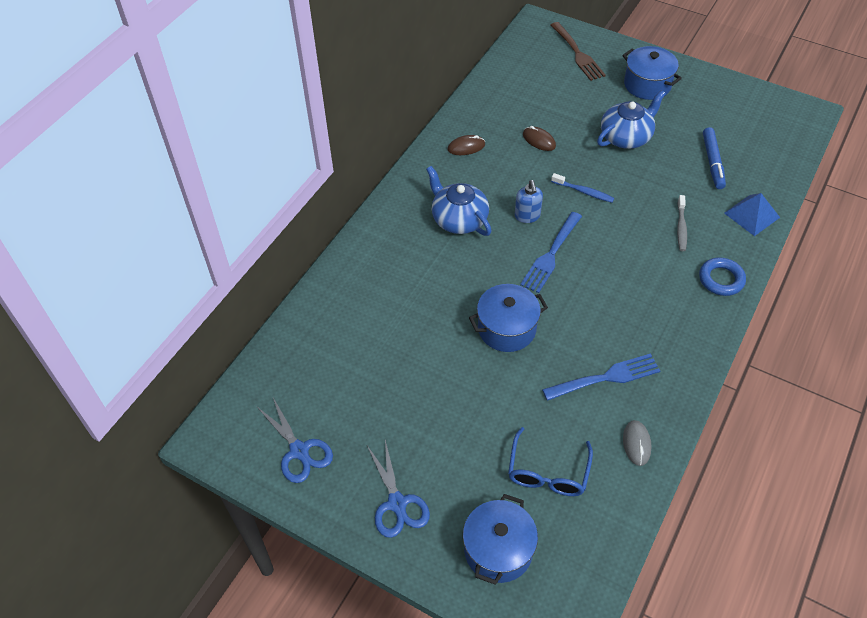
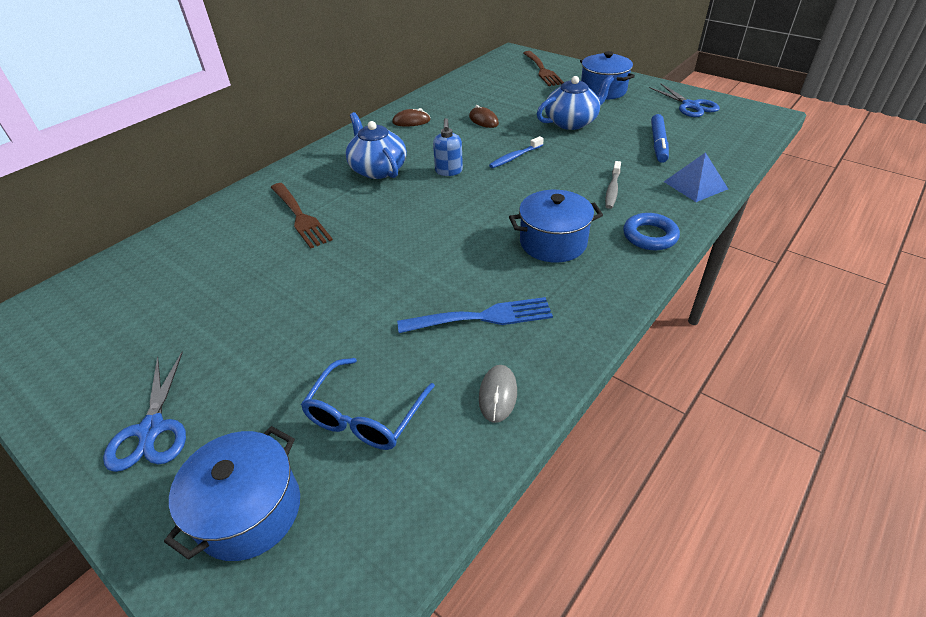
camera: 10 degrees right, 10 degrees down
blue scissors [256,398,333,483] -> blue scissors moved to [649,83,720,117]
blue pot [469,284,548,352] -> blue pot moved to [509,190,603,263]
blue fork [520,212,582,293] -> none
blue toothbrush [551,173,614,203] -> blue toothbrush turned 105 degrees clockwise [489,136,544,168]
none -> brown fork [271,183,333,248]

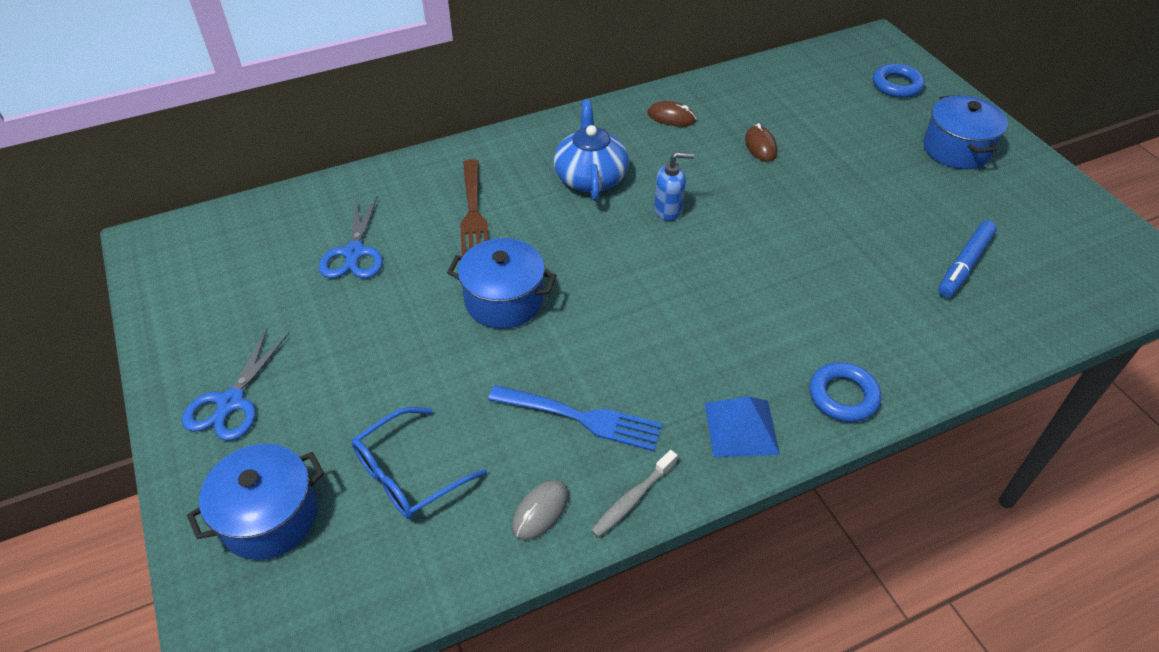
camera: 25 degrees right, 5 degrees up
blue soap dispenser [433,118,463,176] -> blue soap dispenser turned 120 degrees counterclockwise [654,152,694,221]
blue toothbrush [489,136,544,168] -> none
blue pot [509,190,603,263] -> blue pot moved to [447,238,557,329]
brown fork [524,51,564,86] -> blue ring [873,63,925,98]
blue teapot [537,75,614,130] -> none
grey toothbrush [605,161,621,209] -> grey toothbrush moved to [591,450,678,538]
blue scissors [649,83,720,117] -> blue scissors moved to [319,196,383,278]
blue pyramid [664,152,728,202] -> blue pyramid moved to [705,396,780,457]

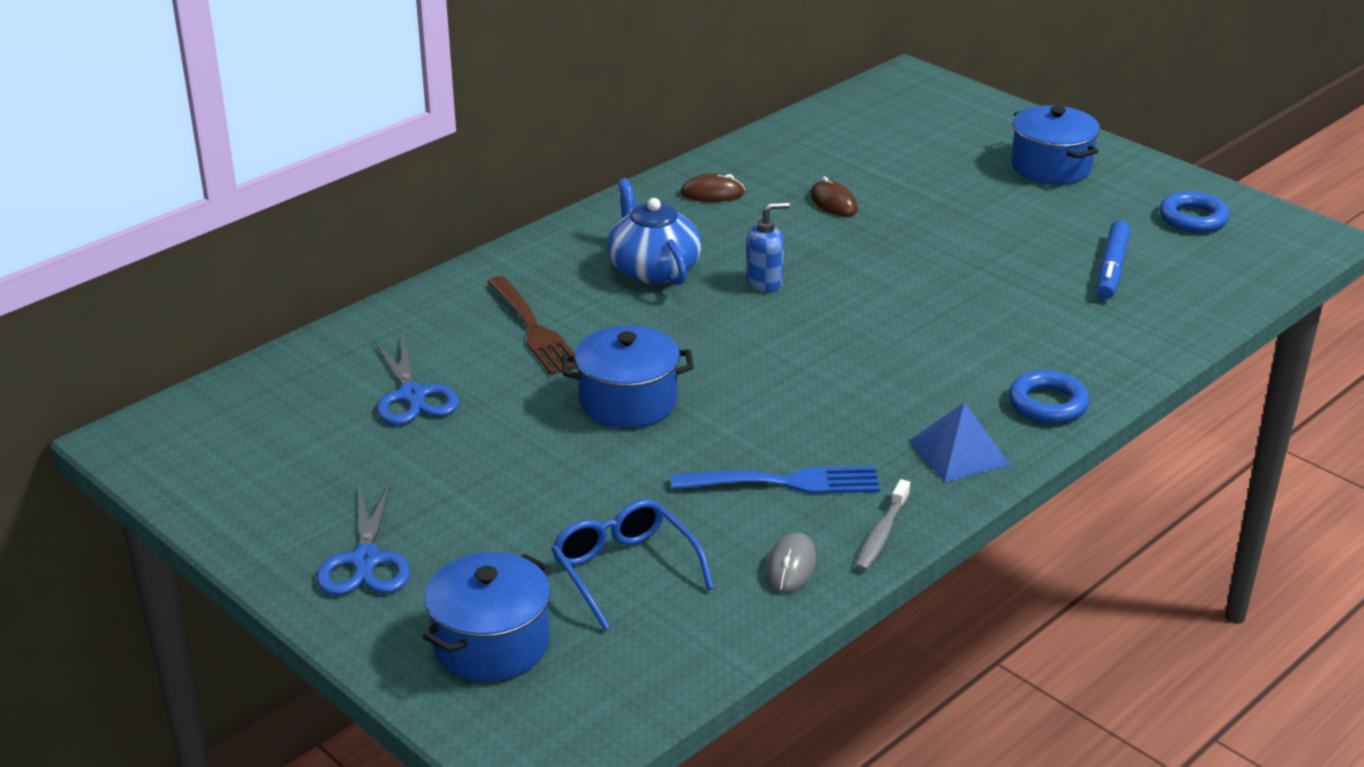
camera: 20 degrees left, 15 degrees down
blue glasses [352,407,487,519] -> blue glasses turned 120 degrees clockwise [551,499,714,630]
blue ring [873,63,925,98] -> blue ring moved to [1159,191,1229,233]

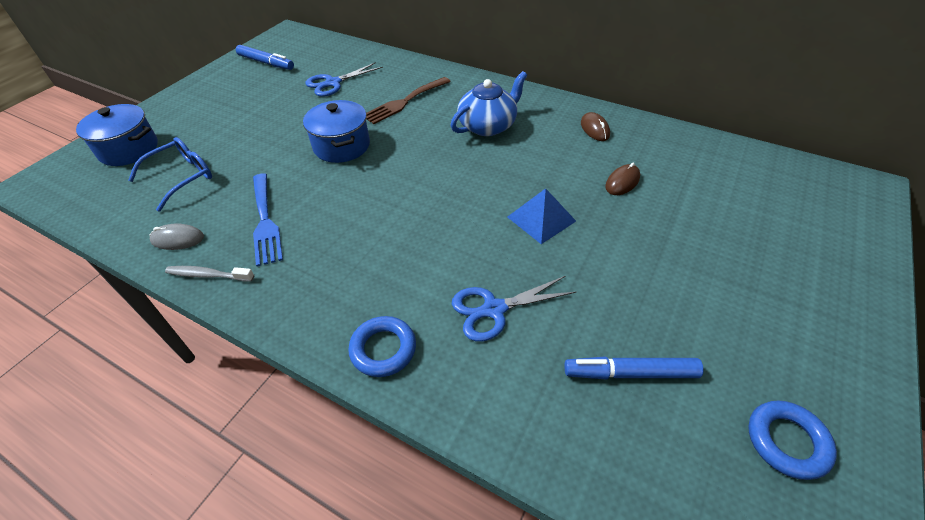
camera: 75 degrees right, 15 degrees up
blue scissors [317,482,410,595] -> blue scissors moved to [452,276,576,341]
blue soap dispenser [746,202,790,292] -> none
blue pyramid [909,402,1010,482] -> blue pyramid moved to [508,188,576,244]
blue pot [1011,105,1100,184] -> none
none -> blue marker [236,45,294,70]

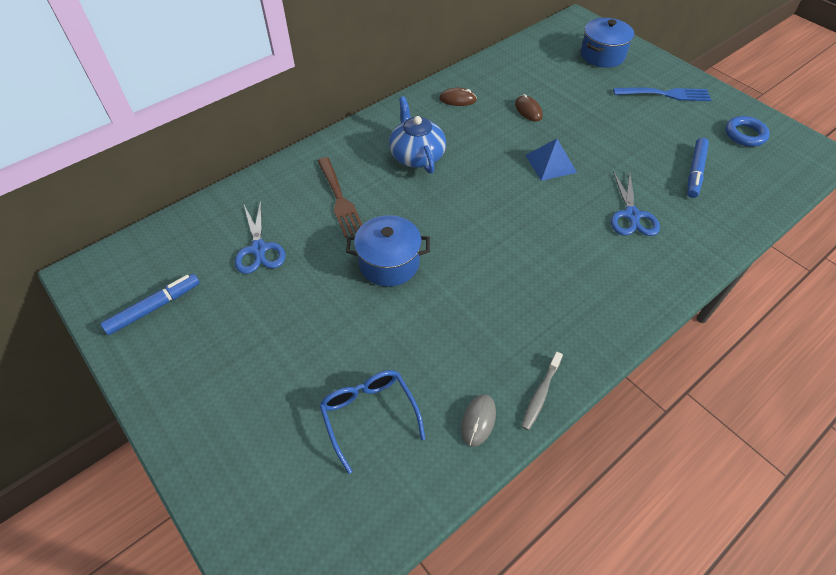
camera: 70 degrees left, 5 degrees up
blue pot [76,104,158,166] -> blue pot moved to [581,18,634,68]
blue fork [253,173,283,267] -> blue fork moved to [613,87,711,101]
blue ring [348,316,416,377] -> none

